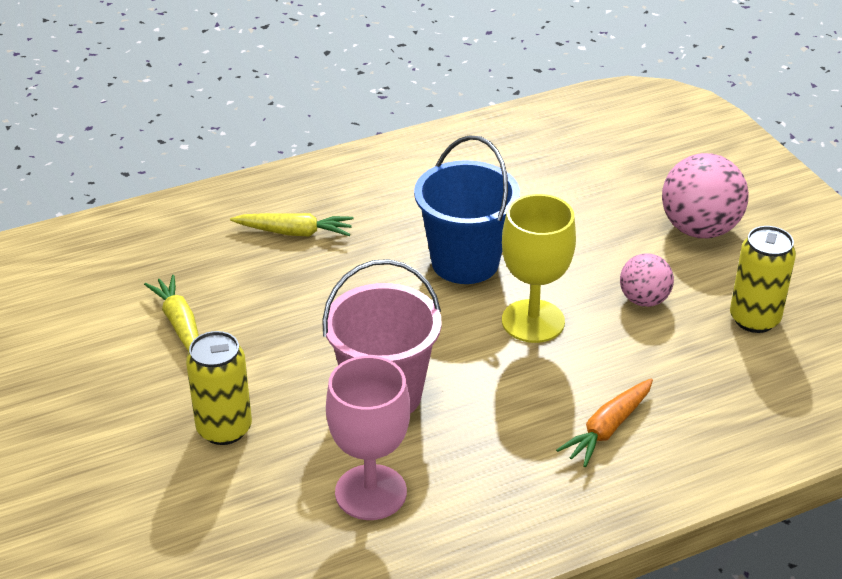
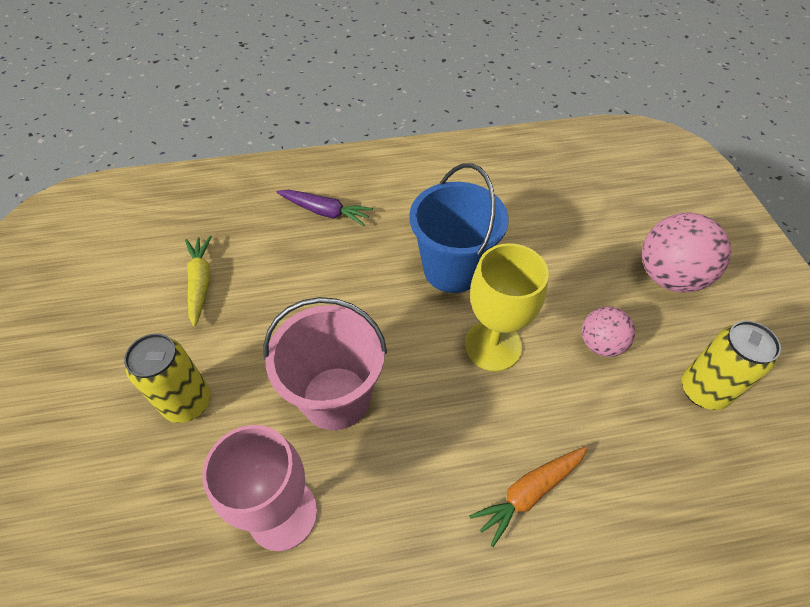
camera: 15 degrees right, 15 degrees up
yellow carrot [230,213,354,236] -> purple carrot [276,190,373,226]

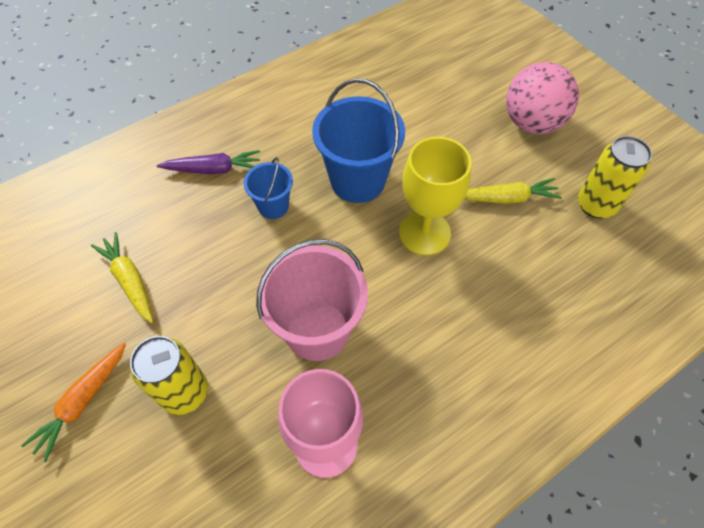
camera: 25 degrees left, 5 degrees up
orange carrot [469,447,588,547] -> orange carrot moved to [21,343,126,462]
pink ball [582,307,635,357] -> yellow carrot [464,178,562,204]
none -> blue bucket [244,157,293,219]

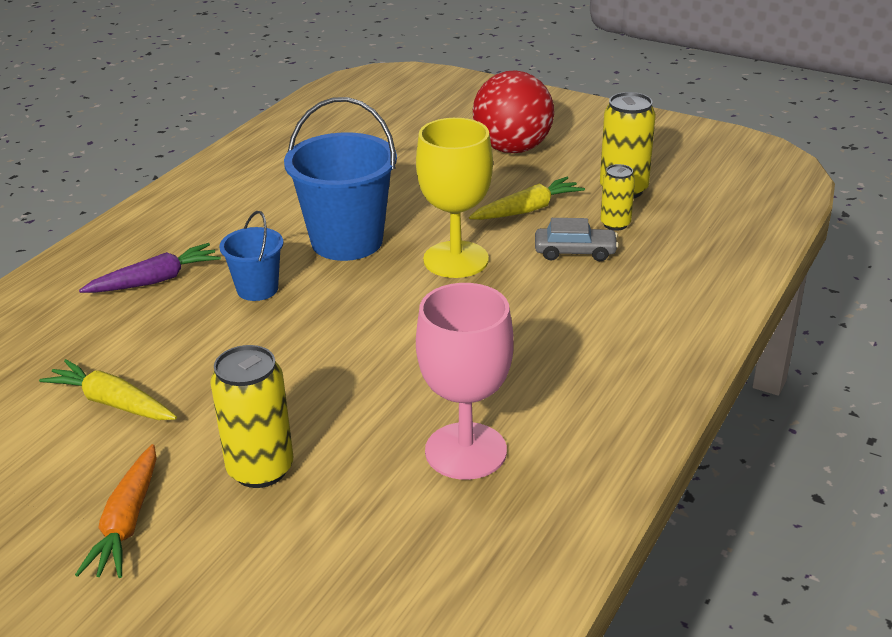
camera: 25 degrees left, 25 degrees down
pink bucket [256,239,368,361] -> none
pink ball [506,62,579,134] -> red ball [473,70,554,153]
none -> grey car [535,218,619,261]
none -> yellow can [600,164,635,230]

